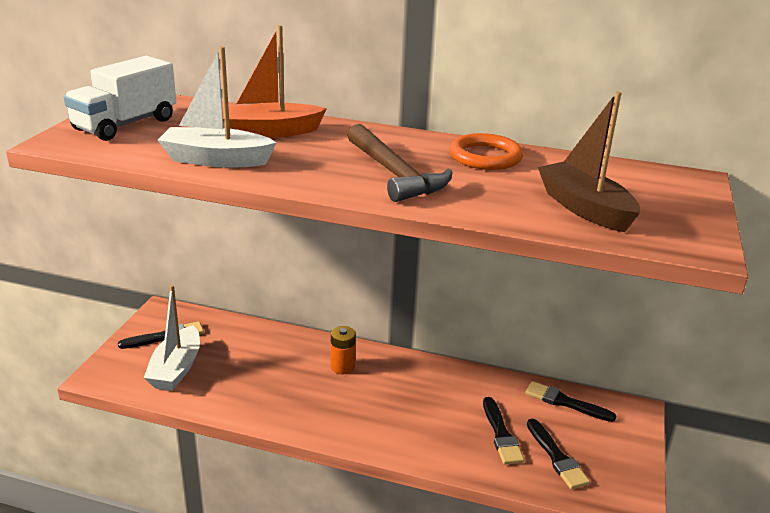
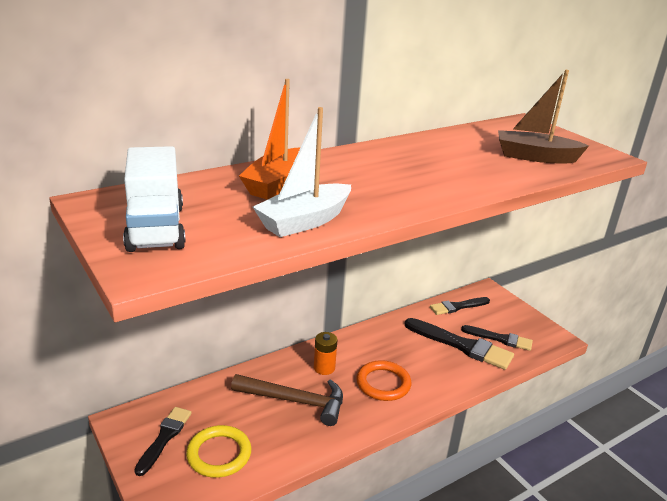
camera: 50 degrees left, 0 degrees up
white boat [144,285,200,391] -> yellow ring [186,425,251,478]
brown hammer [347,124,453,202] -> brown hammer moved to [231,374,343,426]
orange ring [449,133,523,170] -> orange ring moved to [356,360,411,401]
black brush [483,397,524,464] -> black brush [405,318,514,370], size x1.57

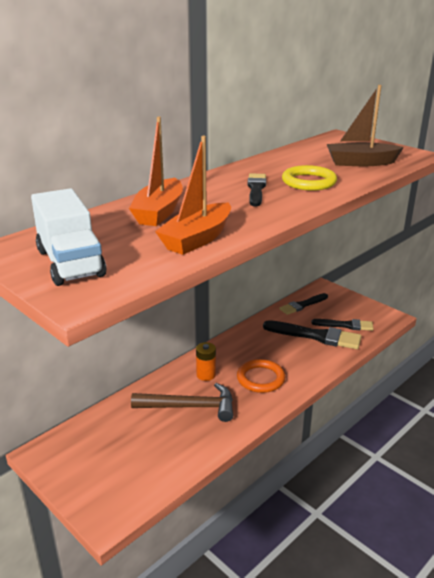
camera: 10 degrees left, 0 degrees up
black brush [134,407,192,476] -> black brush moved to [248,173,266,206]
yellow ring [186,425,251,478] -> yellow ring moved to [282,165,337,190]
white boat [253,107,351,237] -> orange boat [155,136,231,255]

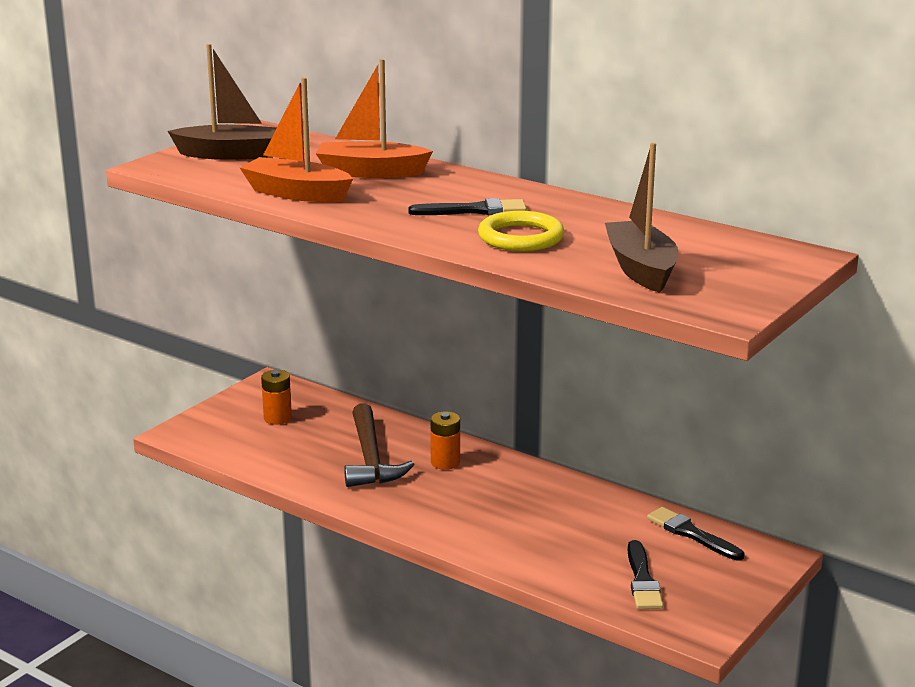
camera: 80 degrees right, 5 degrees down
white truck [31,188,106,286] -> brown boat [168,44,277,160]
orange ring [237,359,285,393] -> none
black brush [263,320,362,349] -> none
none -> orange battery [261,370,292,425]

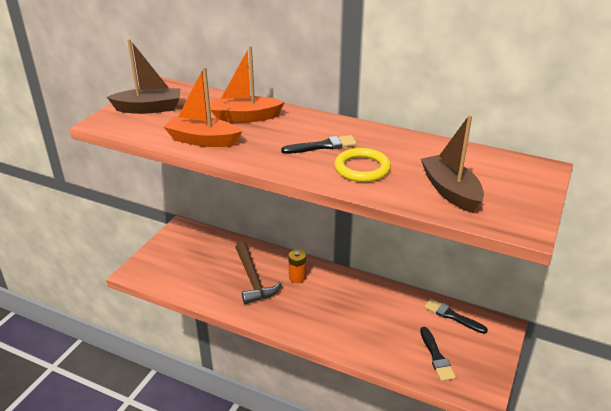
camera: 10 degrees left, 10 degrees up
orange battery [261,370,292,425] -> none

